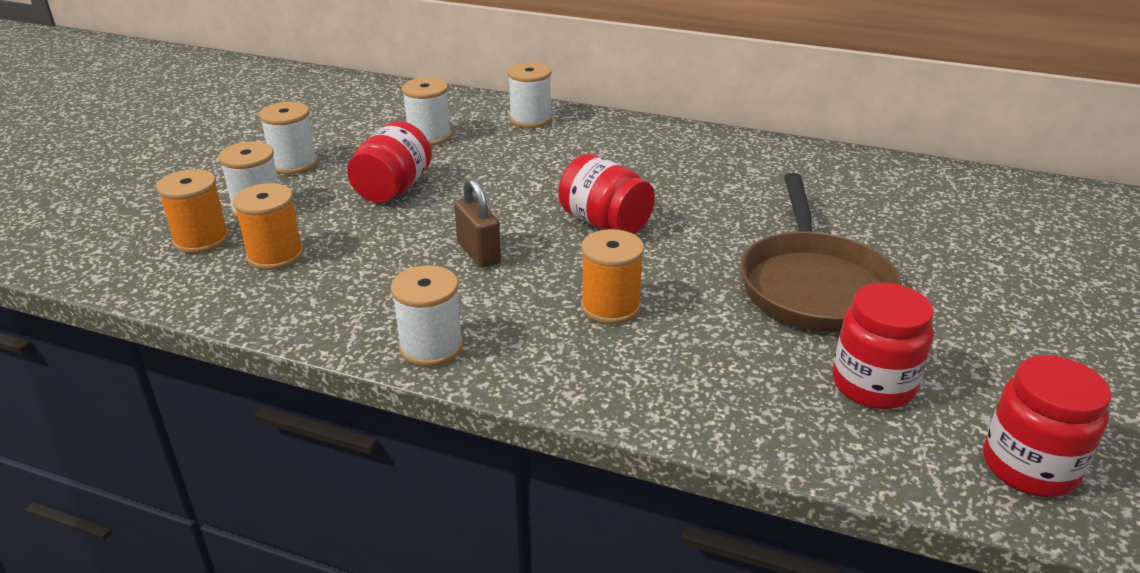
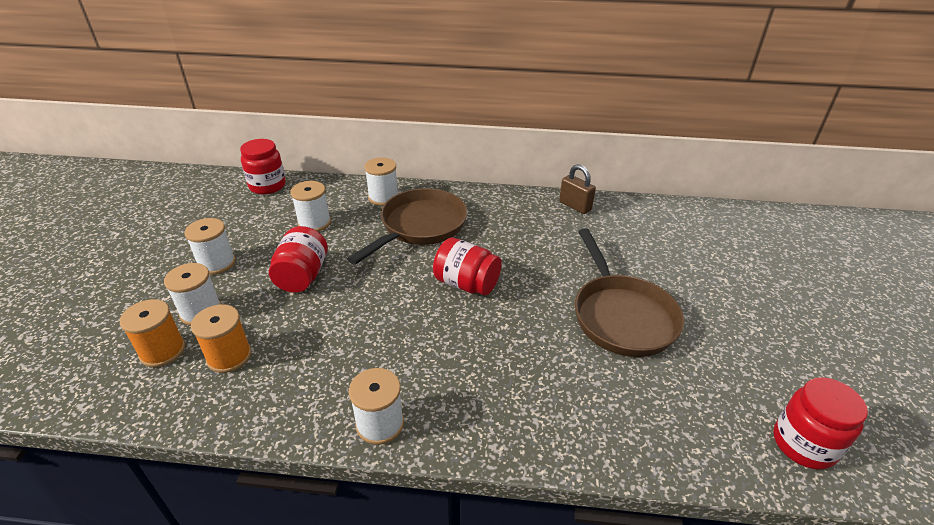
camera: 15 degrees left, 5 degrees up
brown padlock [454,178,501,268] -> brown padlock moved to [559,164,596,214]
orange spool [581,229,644,324] -> none
red jar [832,283,934,409] -> red jar moved to [240,139,286,194]
none -> brown pan [347,188,467,265]

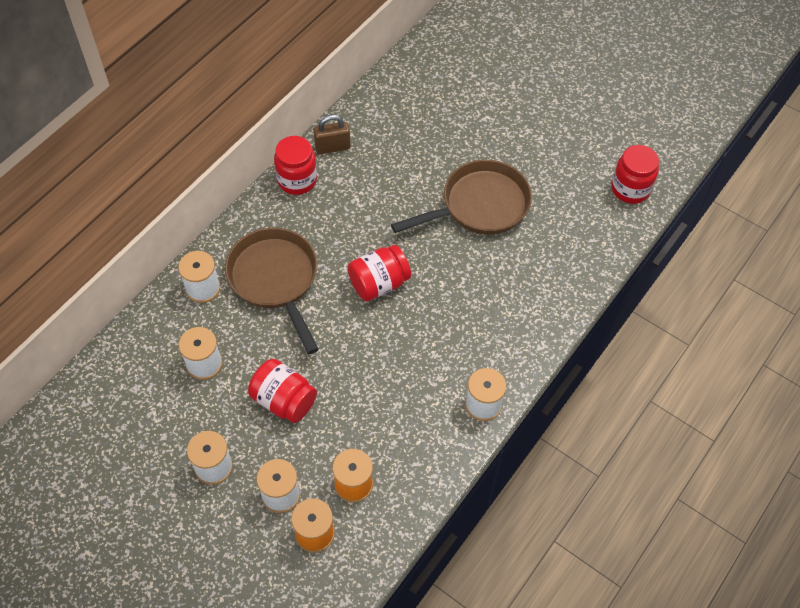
camera: 60 degrees left, 20 degrees up
red jar [240,139,286,194] -> red jar moved to [274,136,317,195]
brown pan [575,228,684,357] -> brown pan turned 45 degrees counterclockwise [391,160,532,235]

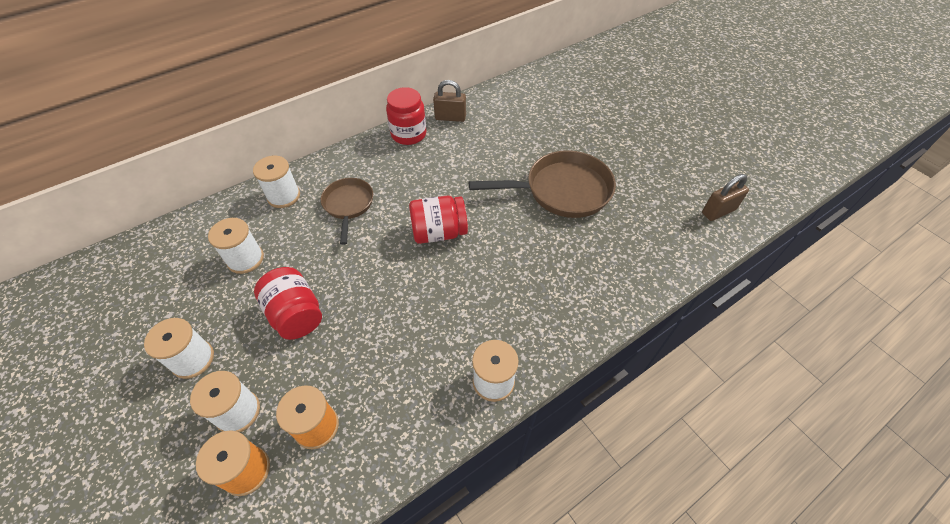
camera: 20 degrees right, 5 degrees down
brown pan [225,228,319,354] -> brown pan [321,178,373,245], size x0.60
red jar [611,145,659,204] -> brown padlock [702,174,749,221]

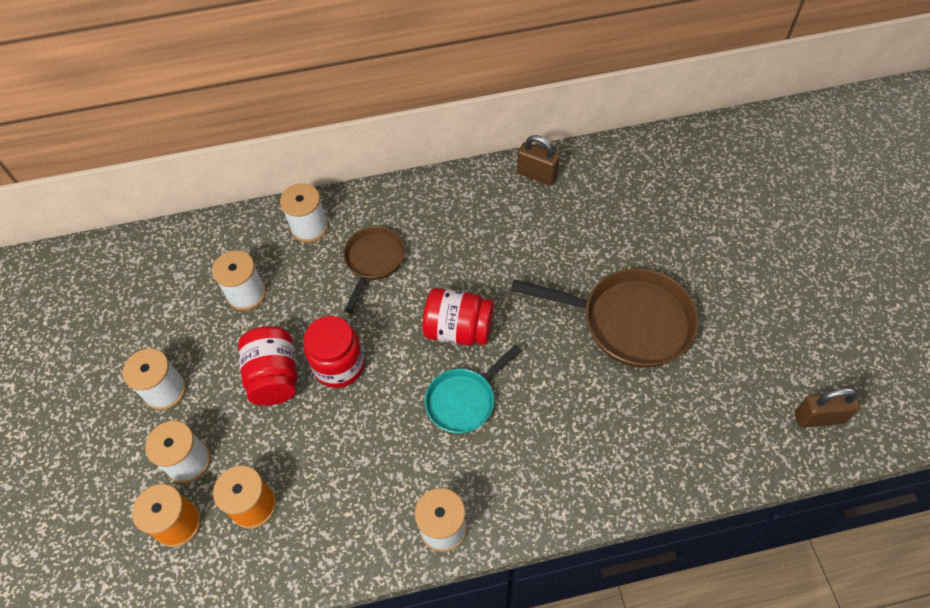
camera: 25 degrees right, 5 degrees up
red jar [386,87,426,145] -> red jar moved to [304,316,365,388]
none -> turquoise pan [425,345,521,434]

